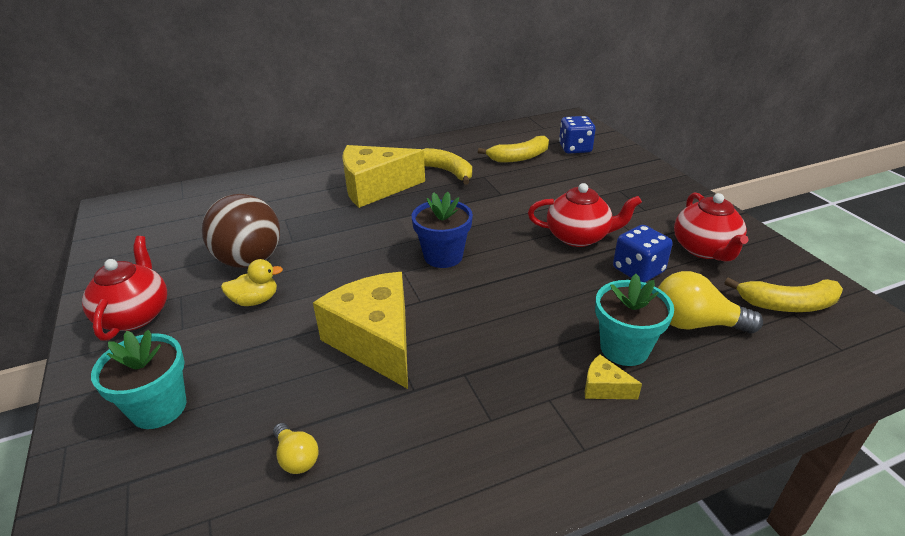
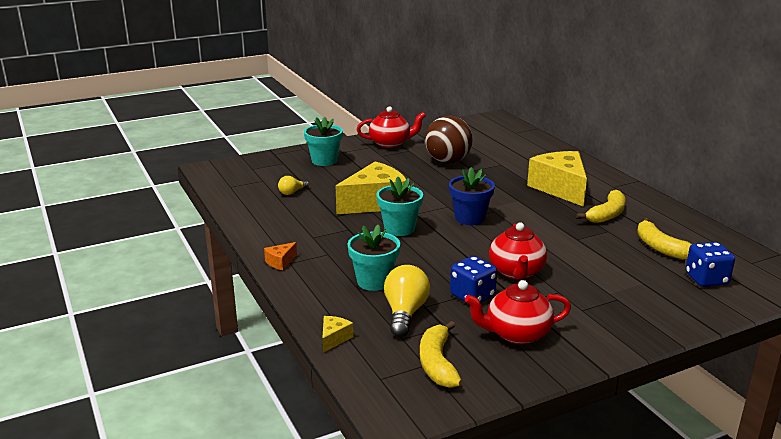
camera: 85 degrees right, 10 degrees down
yellow duck [221,259,283,306] -> none
yellow cheese [585,354,642,399] -> yellow cheese moved to [322,316,354,353]
none -> orange cheese [264,242,297,270]
none -> turquoise flower pot [377,177,423,236]

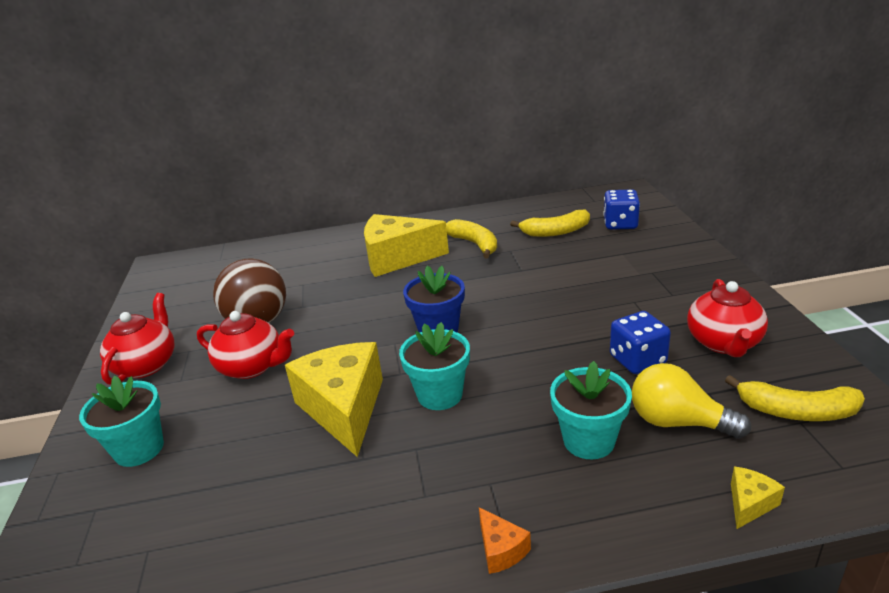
camera: 70 degrees left, 5 degrees up
yellow light bulb [278,176,309,195] -> none
yellow cheese [322,316,354,353] -> yellow cheese turned 90 degrees clockwise [731,466,785,529]
red teapot [489,223,547,280] -> red teapot moved to [197,311,294,379]

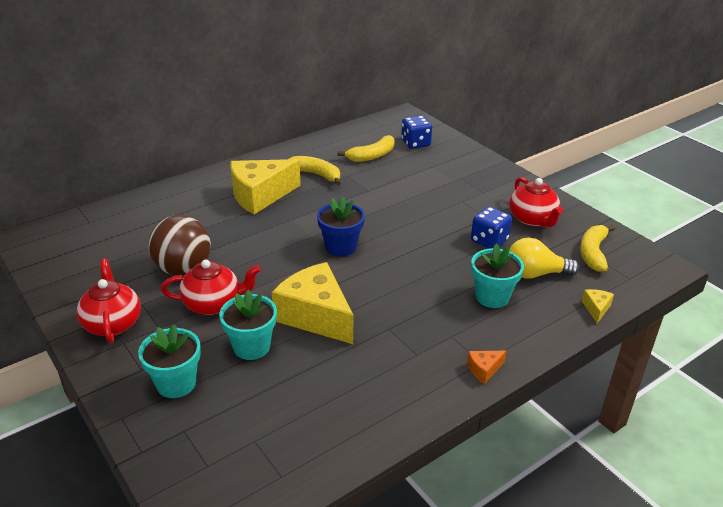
camera: 30 degrees left, 5 degrees up
turquoise flower pot [399,322,470,410] -> turquoise flower pot moved to [219,289,277,360]
orange cheese [479,507,531,574] -> orange cheese turned 120 degrees clockwise [467,351,507,384]
yellow banana [725,375,865,421] -> yellow banana turned 120 degrees clockwise [580,225,615,272]

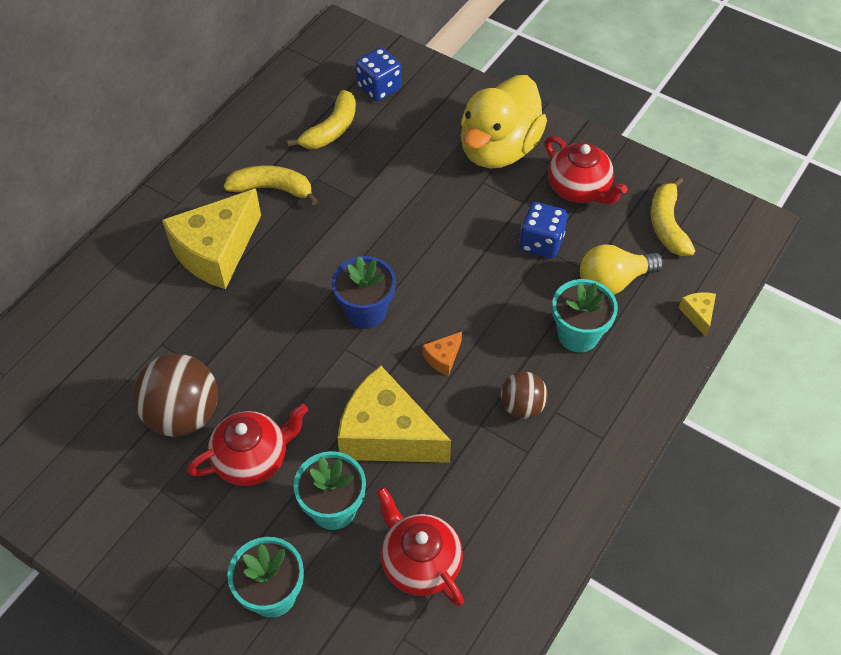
camera: 20 degrees left, 20 degrees up
red teapot [76,259,141,343] -> red teapot moved to [376,487,464,606]
orange cheese [467,351,507,384] -> orange cheese moved to [423,332,462,376]
none -> yellow duck [461,75,547,169]
none -> brown ball [501,372,548,419]

